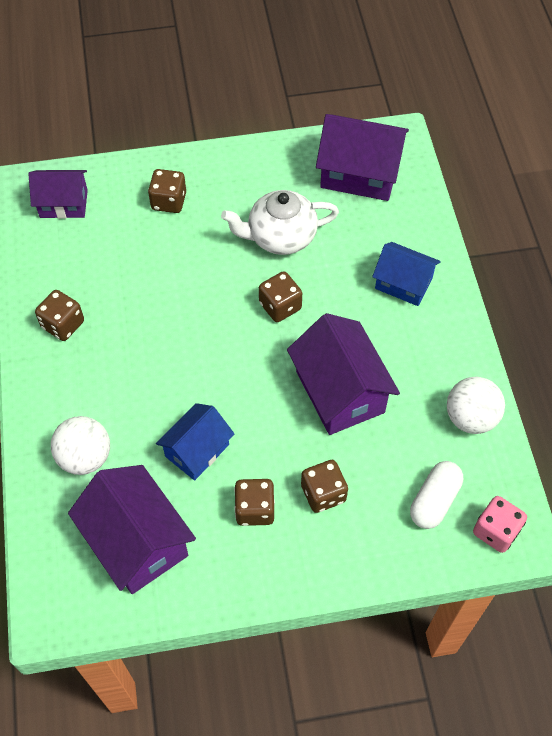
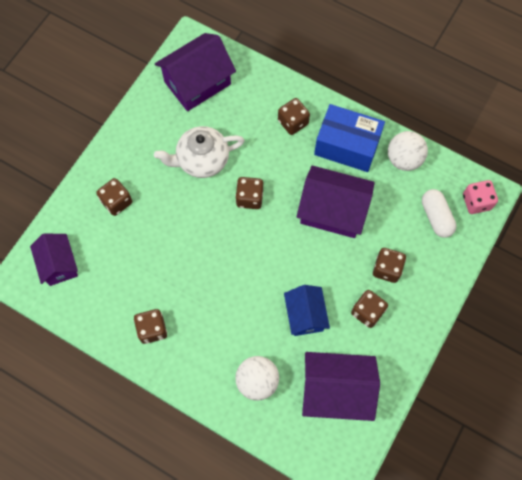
camera: 50 degrees left, 10 degrees up
purple house [28,170,88,219] -> purple house turned 60 degrees counterclockwise [30,233,78,286]
white teapot [221,190,339,255] -> white teapot turned 45 degrees clockwise [154,126,245,178]
blue house [372,242,441,306] -> brown dice [278,98,310,135]
none -> blue box [314,104,385,172]

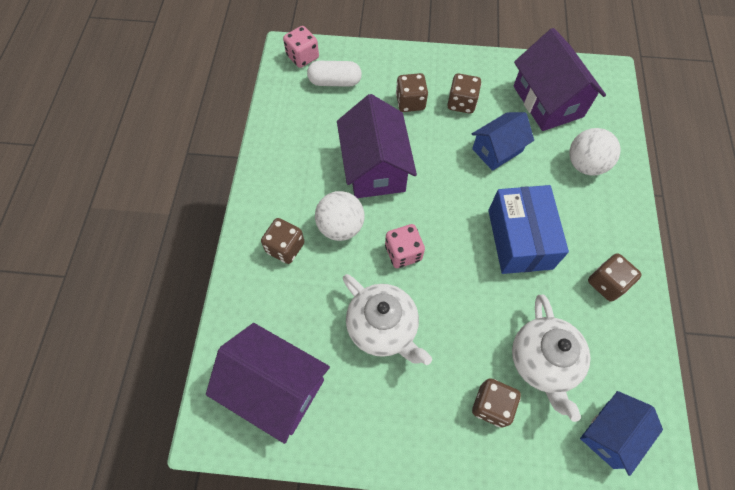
camera: 115 degrees left, 5 degrees down
purple house [30,233,78,286] -> blue house [580,391,663,476]
brown dice [235,177,263,209] -> pink dice [385,224,425,268]
blue box [314,104,385,172] -> blue box moved to [488,185,569,274]
white ball [388,131,428,171] -> white ball moved to [315,191,365,241]
white capsule [422,189,456,238] -> white capsule turned 45 degrees clockwise [307,61,362,87]
none -> white teapot [512,295,591,422]

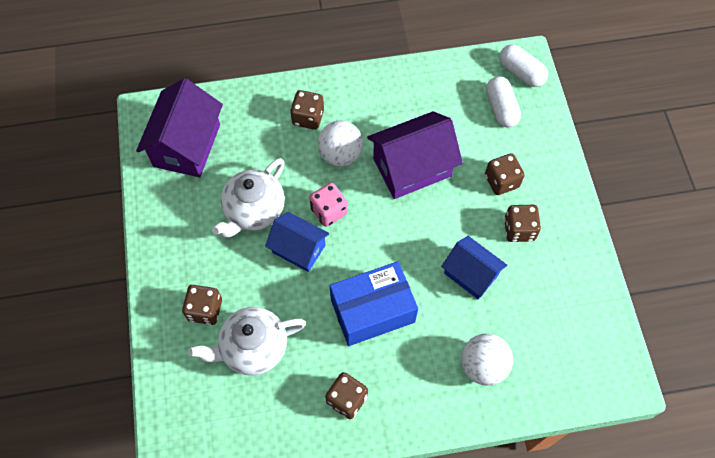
camera: 75 degrees right, 0 degrees up
pink dice [283,26,319,68] -> white capsule [499,44,548,87]
purple house [514,28,606,131] -> none
blue house [580,391,663,476] -> blue house moved to [265,212,329,272]

